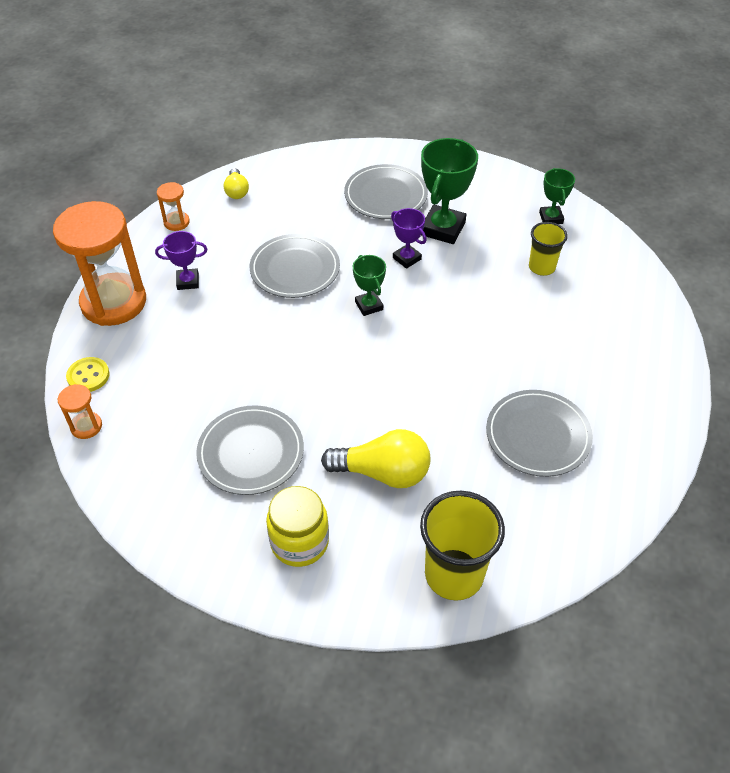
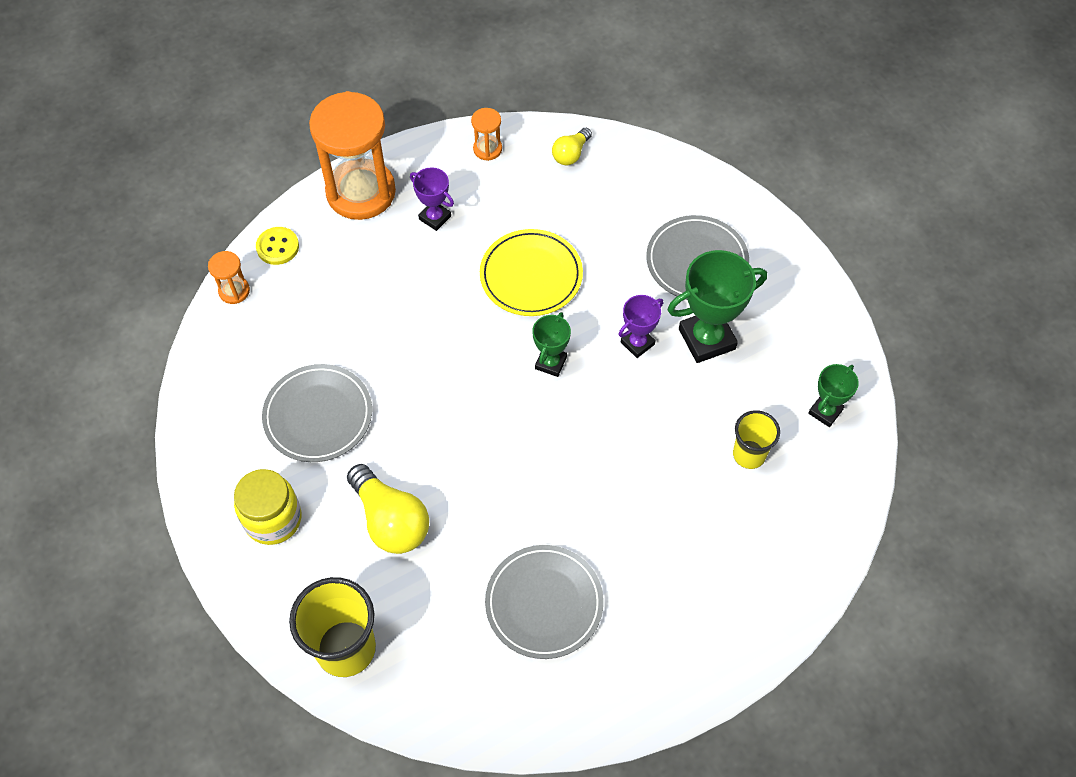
camera: 45 degrees right, 10 degrees up
grey plate [250,234,340,298] -> yellow plate [480,229,583,316]
purple trophy [391,208,427,269] -> purple trophy turned 45 degrees clockwise [619,295,663,358]

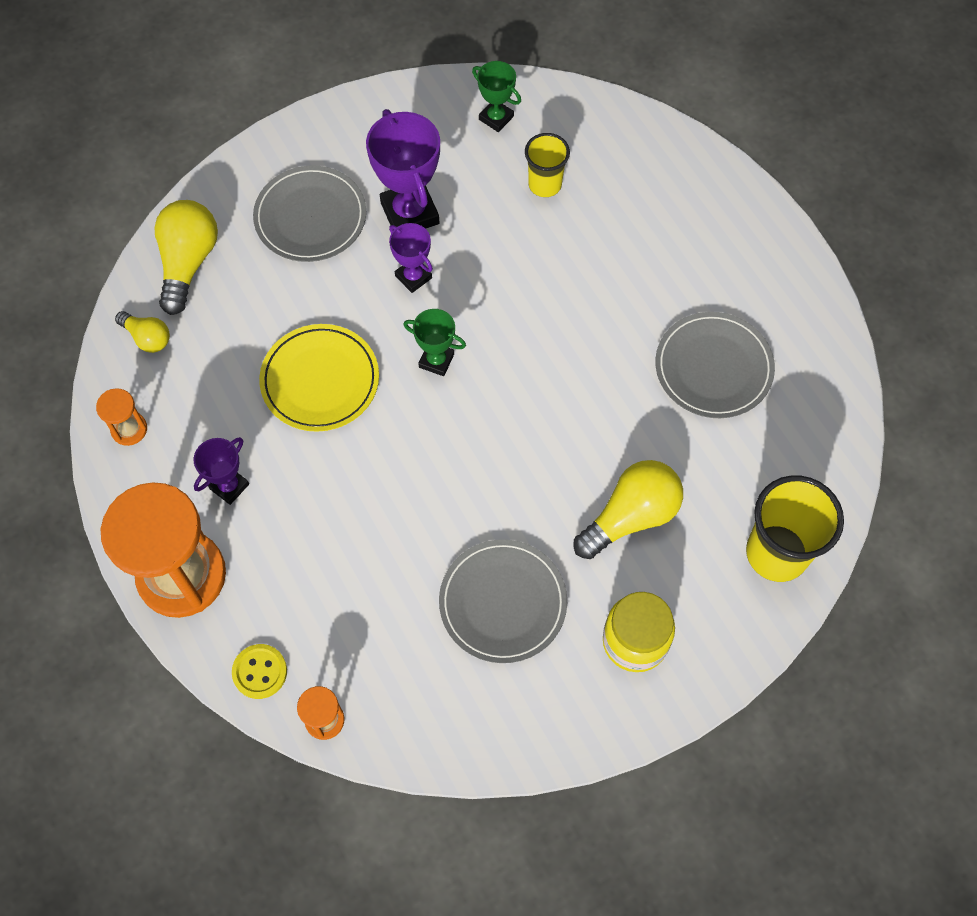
camera: 90 degrees left, 5 degrees up
green trophy [668,250,767,363] -> purple trophy [366,109,440,230]
none -> yellow light bulb [155,200,218,315]

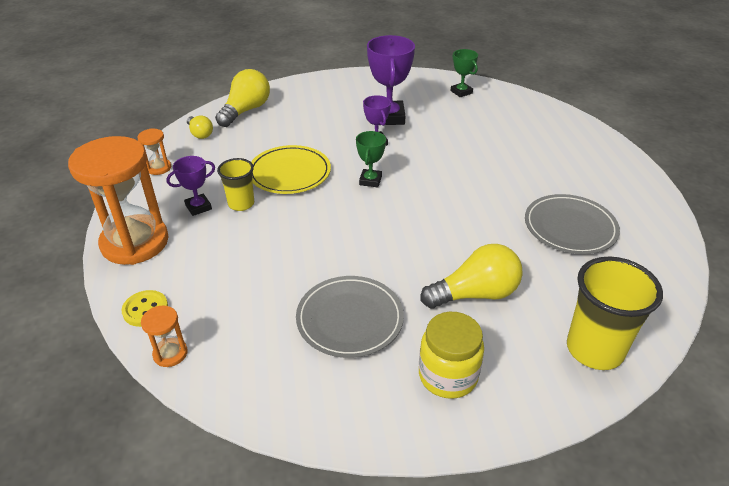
camera: 20 degrees right, 25 degrees down
grey plate [253,165,366,262] -> none
green trophy [403,309,466,376] -> green trophy turned 60 degrees clockwise [356,131,386,187]
yellow cup [525,133,570,197] -> yellow cup moved to [217,158,254,211]

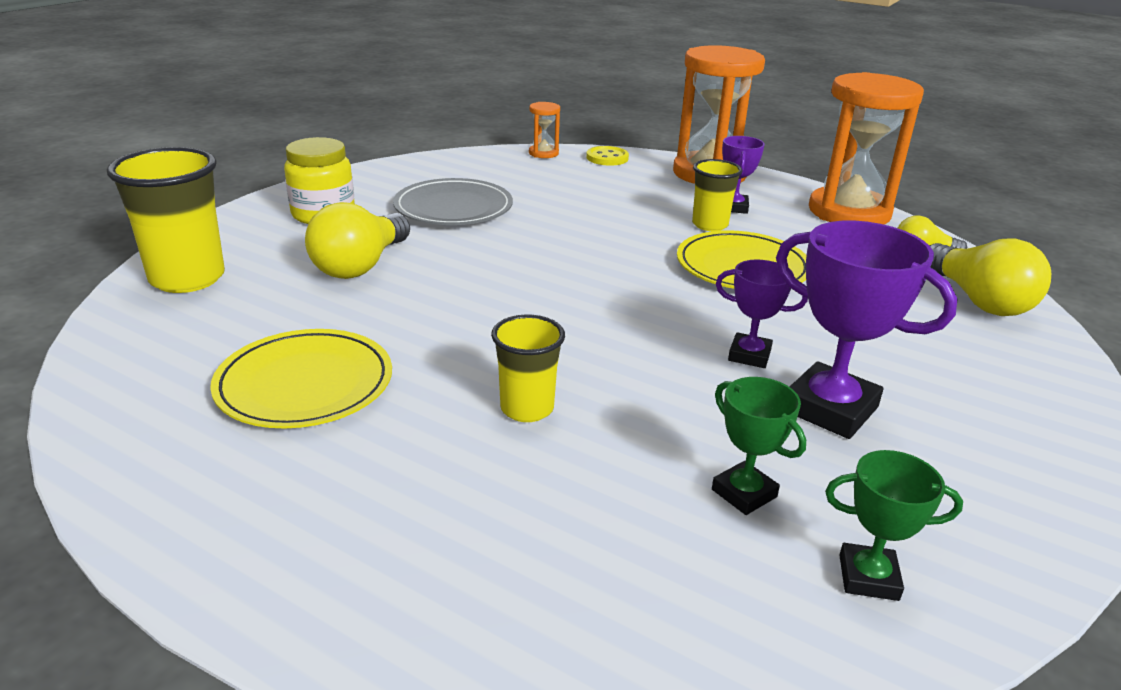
camera: 130 degrees right, 10 degrees down
orange hourglass [137,128,171,175] -> orange hourglass [809,72,924,224], size x2.34
green trophy [356,131,386,187] -> green trophy moved to [712,377,806,515]
grey plate [525,194,620,254] -> yellow plate [210,329,392,429]
none -> yellow cup [491,314,565,422]

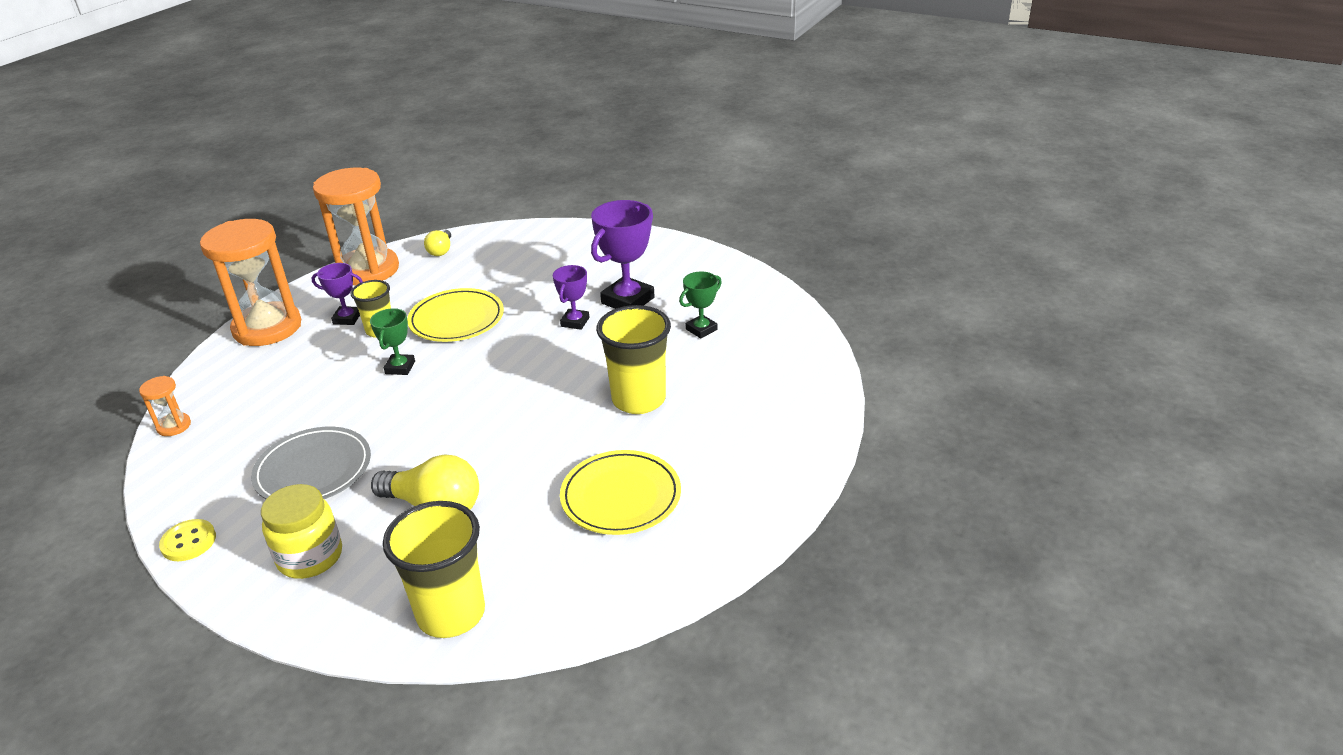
camera: 90 degrees left, 5 degrees up
yellow cup [491,314,565,422] -> yellow cup [597,305,671,414], size x1.68
yellow button [586,146,629,166] -> yellow button moved to [159,519,216,561]
green trophy [825,450,963,601] -> green trophy moved to [370,308,415,375]
yellow light bulb [929,238,1051,316] -> none

